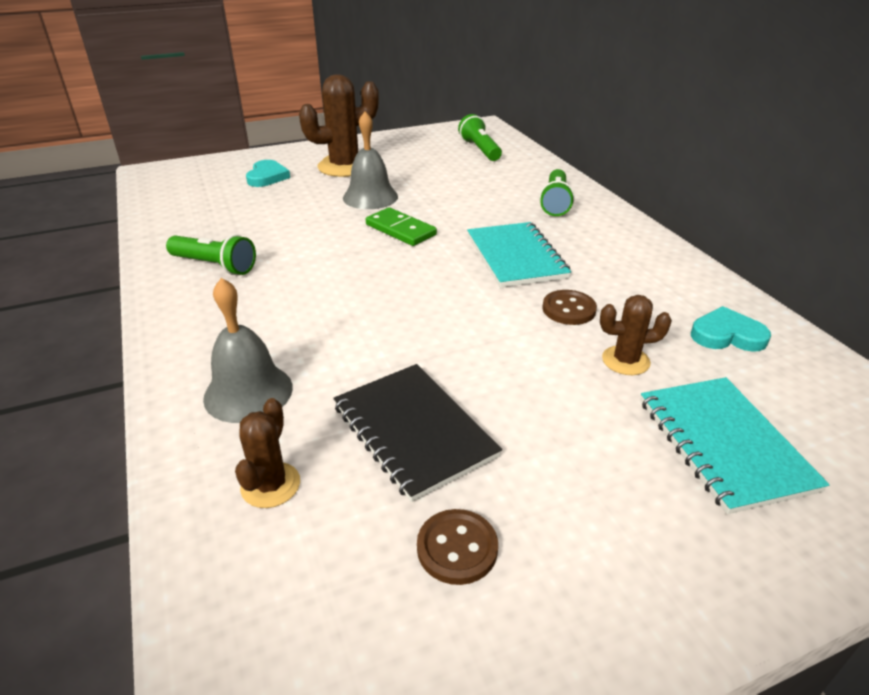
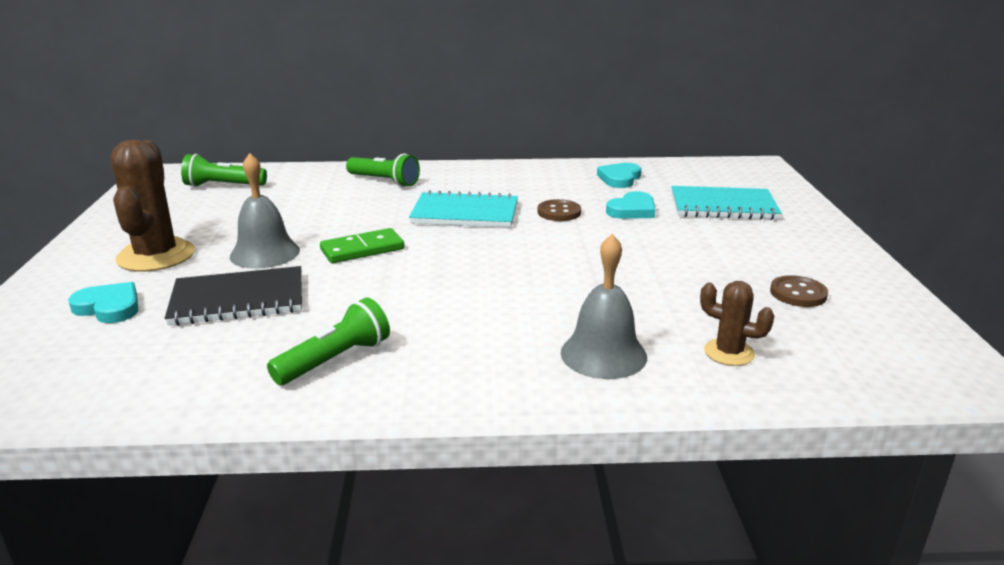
camera: 70 degrees left, 10 degrees down
black notebook [333,364,502,502] -> black notebook moved to [165,266,302,325]
brown cactus [600,295,672,375] -> turquoise heart [606,191,656,219]

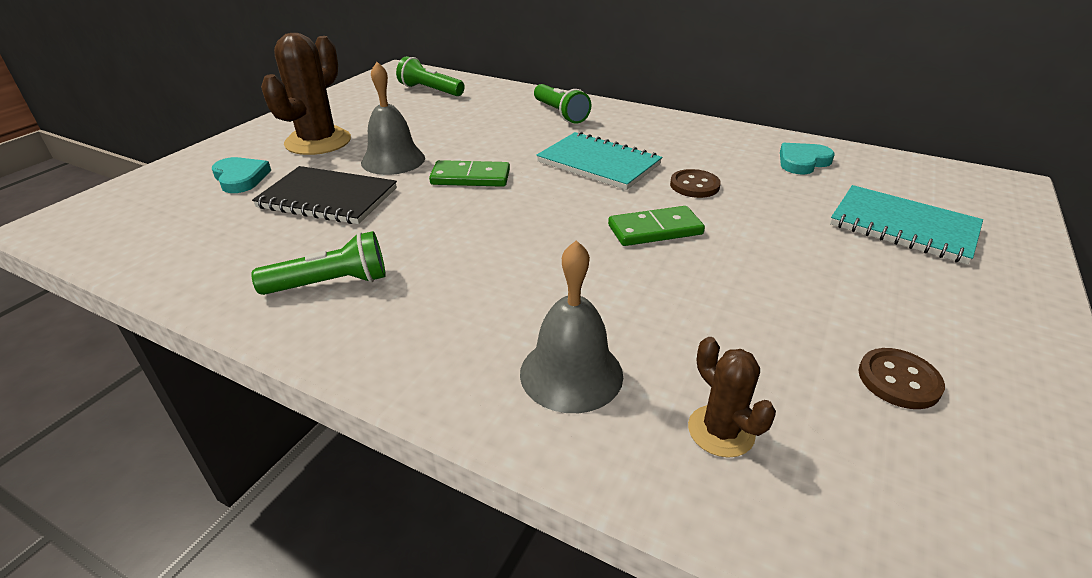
camera: 30 degrees right, 10 degrees up
turquoise heart [606,191,656,219] -> none
none -> green domino [608,206,705,246]

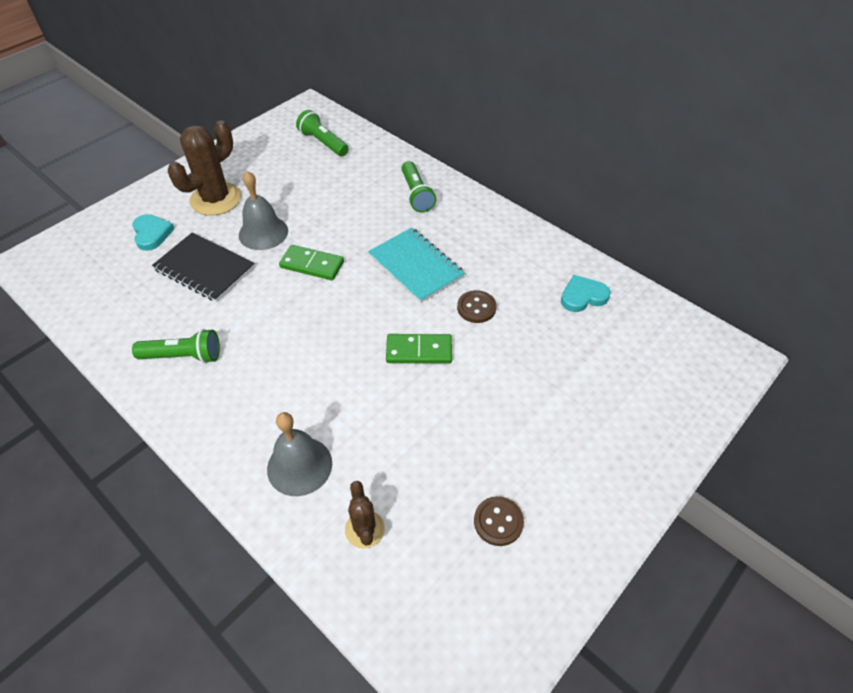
camera: 15 degrees right, 15 degrees up
turquoise notebook [830,185,983,265] -> none

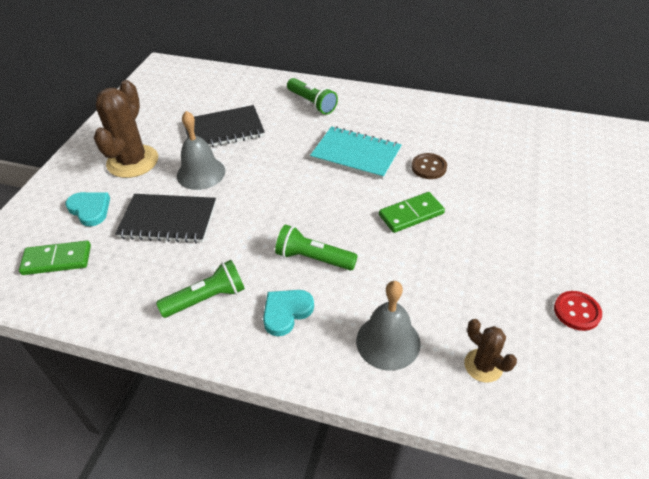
camera: 25 degrees left, 5 degrees down
green domino [279,245,344,280] -> green domino moved to [19,241,91,275]
green flashlight [296,110,349,156] -> green flashlight moved to [275,225,358,271]
brown button [474,496,524,546] -> red button [554,291,602,331]
turquoise heart [561,275,611,312] -> turquoise heart moved to [263,290,314,336]
none -> black notebook [185,105,265,147]

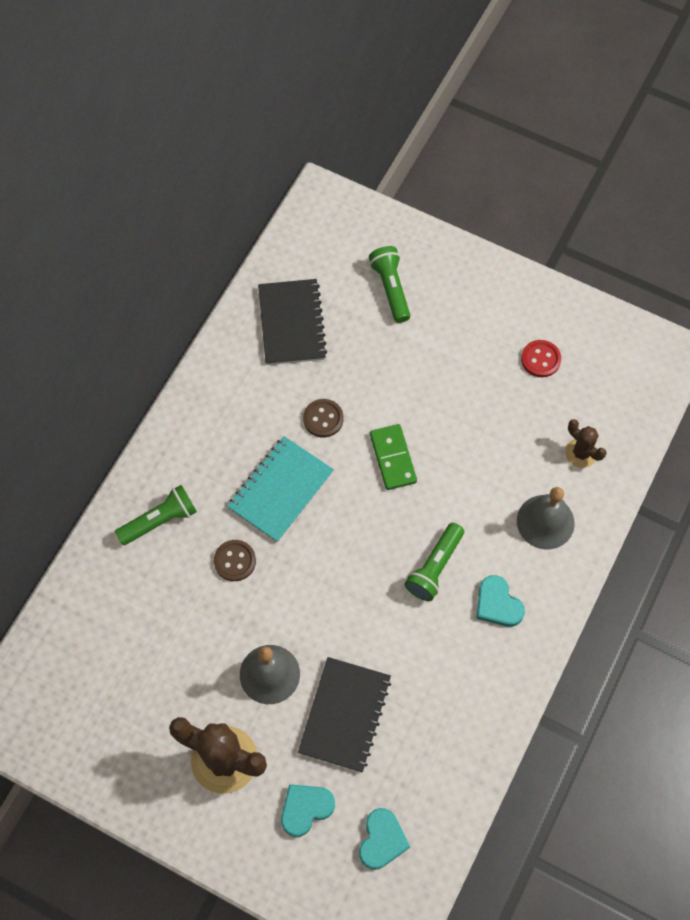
camera: 80 degrees left, 20 degrees up
green domino [19,241,91,275] -> turquoise heart [359,808,410,870]
green flashlight [156,260,245,318] -> green flashlight moved to [369,246,410,323]
black notebook [185,105,265,147] -> black notebook moved to [258,279,327,365]
brown cactus [464,319,517,383] -> brown cactus turned 75 degrees clockwise [565,419,606,468]
none -> brown button [214,540,256,581]

